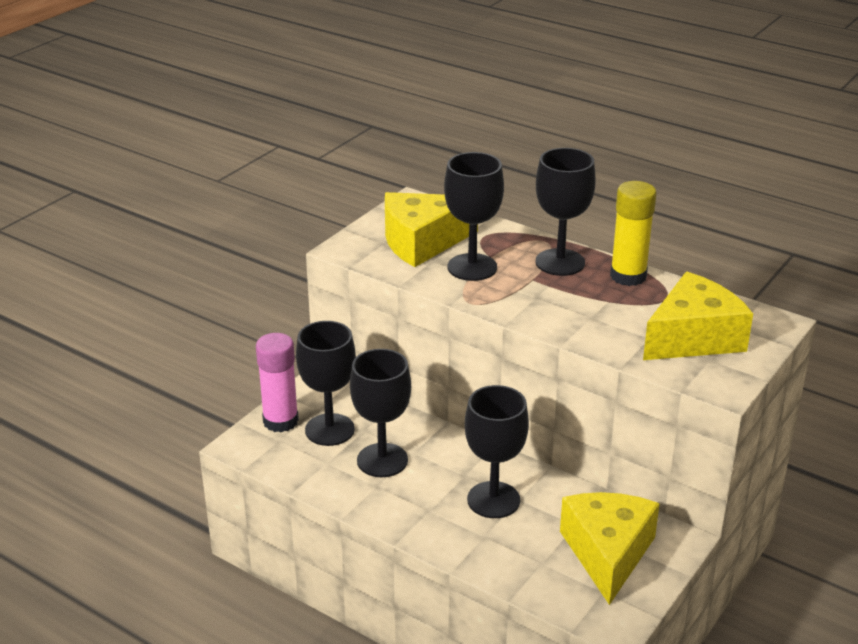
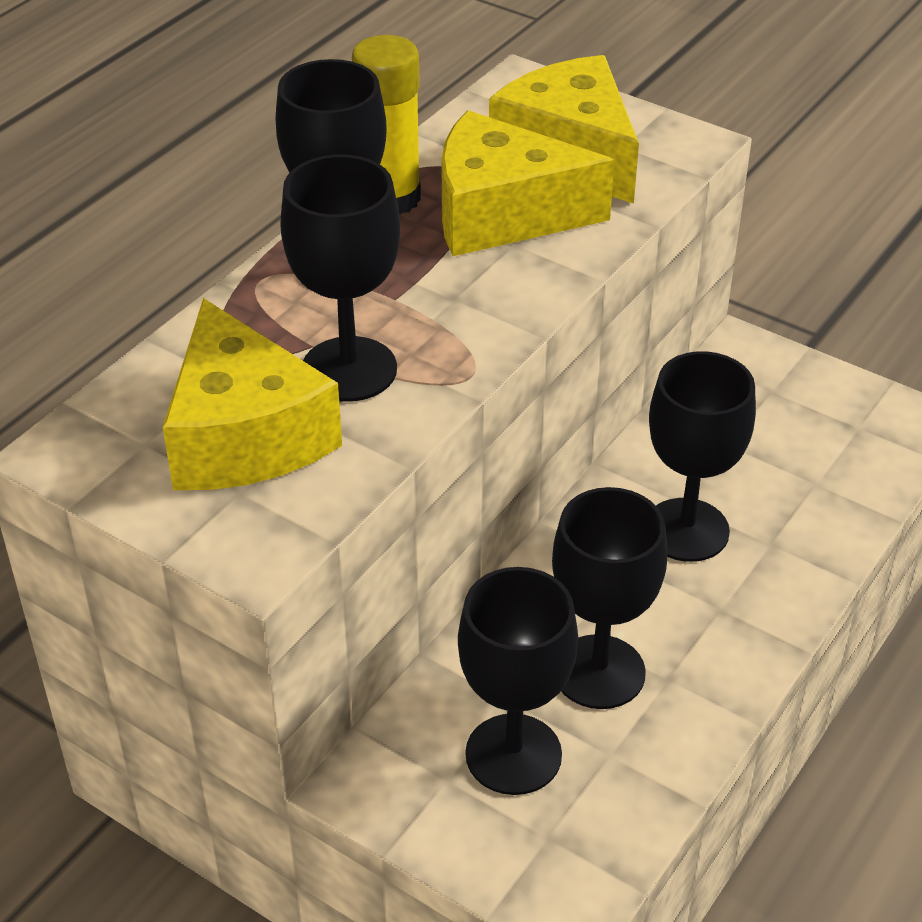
camera: 90 degrees left, 10 degrees up
pink glue stick [256,333,299,432] -> none
yellow cheese [560,492,660,605] -> yellow cheese moved to [441,110,615,256]

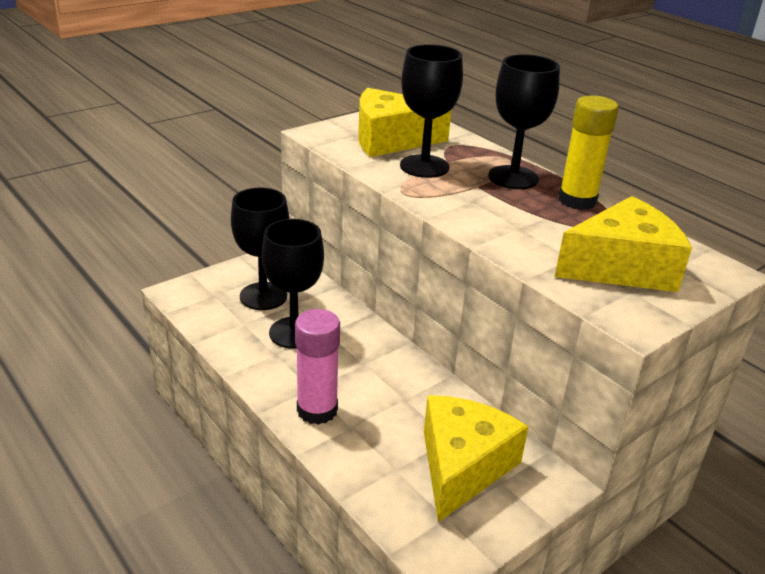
camera: 105 degrees right, 10 degrees down
yellow cheese [441,110,615,256] -> yellow cheese moved to [424,395,529,522]
black goblet [649,351,756,562] -> none
none -> pink glue stick [295,309,340,425]

